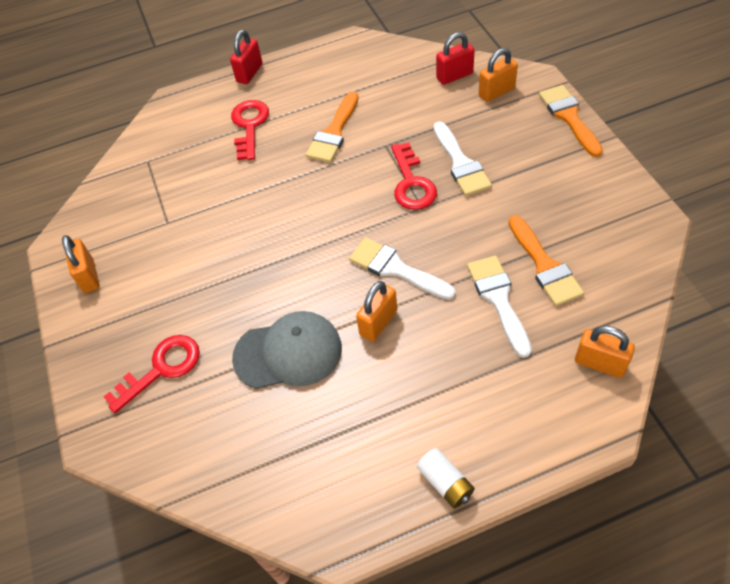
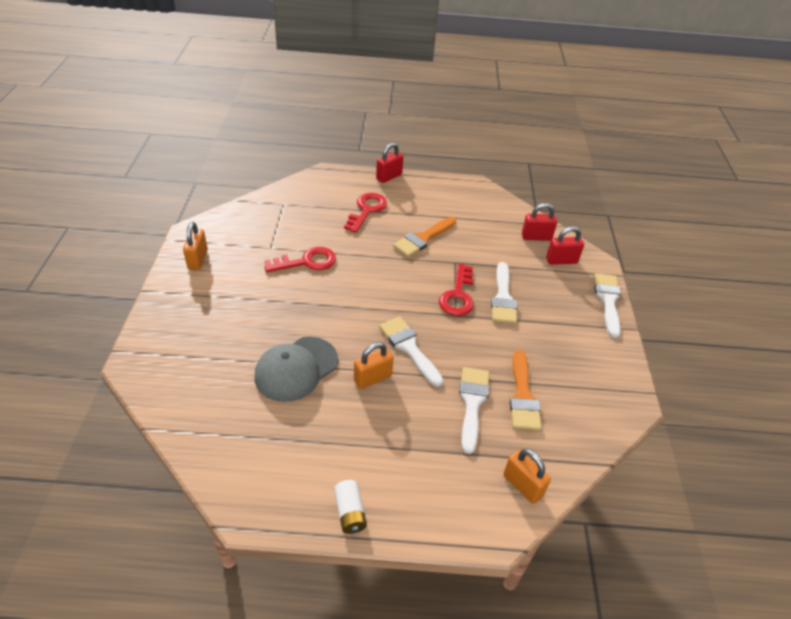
camera: 15 degrees right, 10 degrees down
red key [104,335,200,413] -> red key moved to [264,247,336,272]
grey cap [232,311,342,389] -> grey cap turned 120 degrees clockwise [255,337,338,402]
orange padlock [479,48,518,102] -> red padlock [546,227,584,265]
orange brush [539,85,603,157] -> white brush [593,273,621,338]

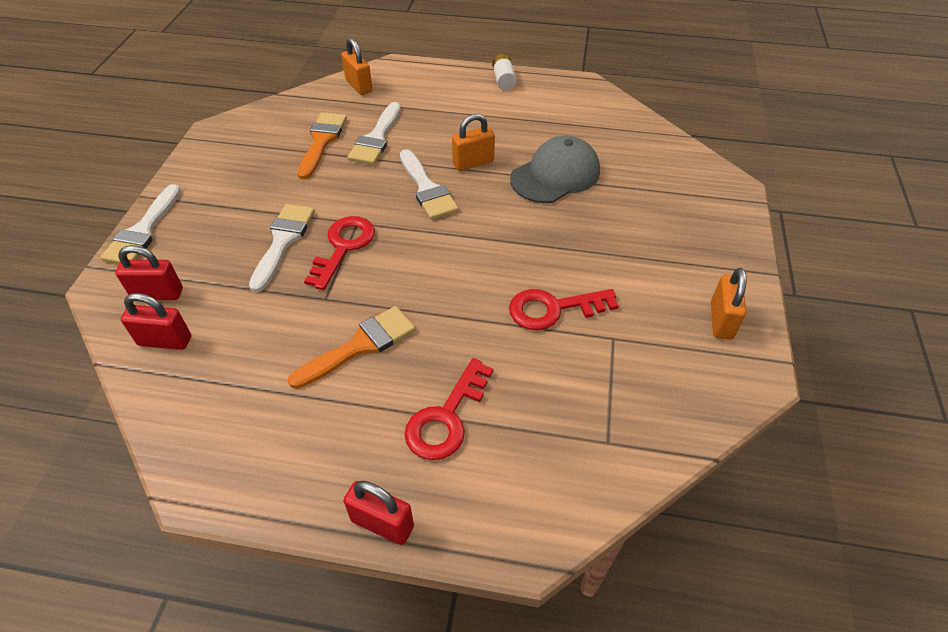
camera: 170 degrees left, 5 degrees up
red padlock [376,143,404,183] -> red padlock turned 60 degrees clockwise [344,481,414,545]

